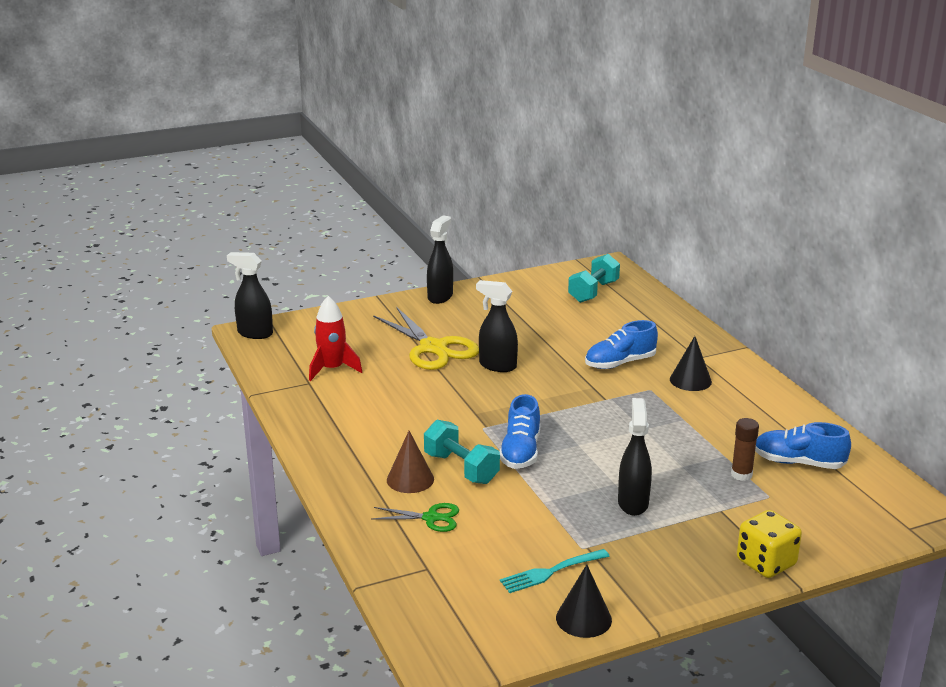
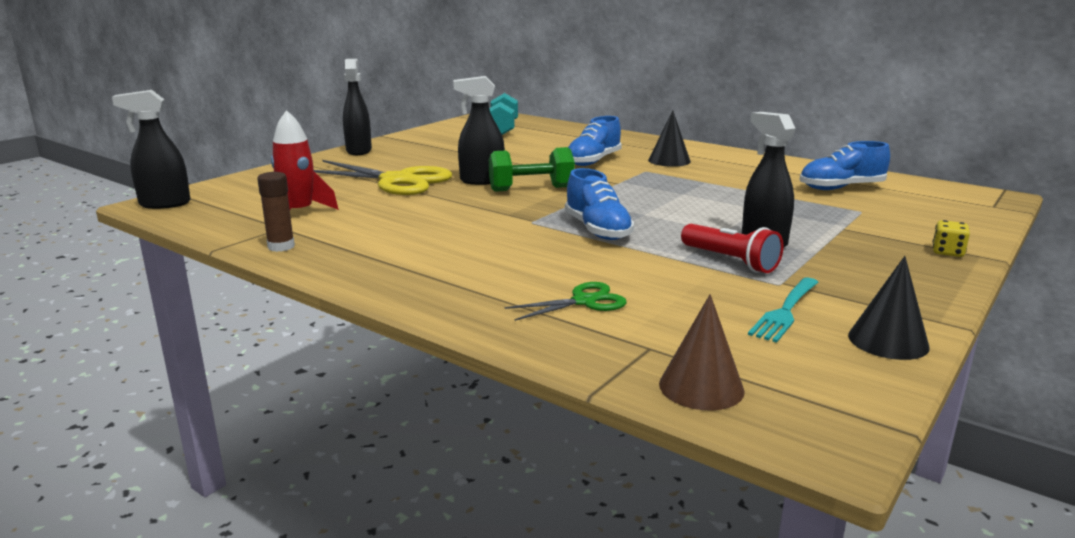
camera: 30 degrees left, 5 degrees down
brown cone [387,431,434,493] -> brown cone moved to [659,294,745,411]
turquoise dumbbell [424,420,500,484] -> none
brown glue stick [731,418,759,481] -> brown glue stick moved to [257,172,295,252]
yellow dice [737,510,802,578] -> yellow dice [932,220,970,257], size x0.55
none -> green dumbbell [489,147,575,192]
none -> red flashlight [681,224,783,273]

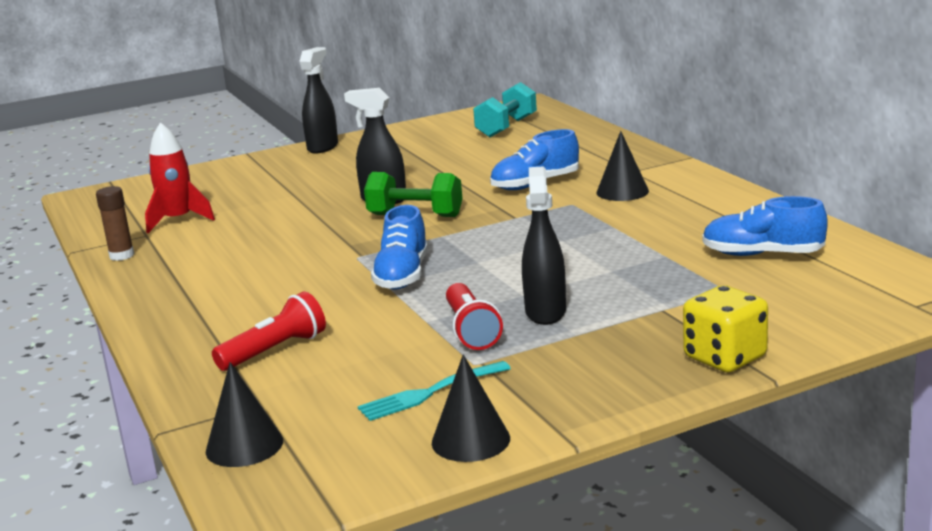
camera: 30 degrees right, 0 degrees up
black spray bottle [112,90,190,209] -> none
yellow scissors [314,160,452,195] -> none
green scissors [504,282,627,321] -> red flashlight [212,291,326,371]
brown cone [659,294,745,411] -> black cone [206,362,283,467]
yellow dice [932,220,970,257] -> yellow dice [683,285,768,372], size x1.81

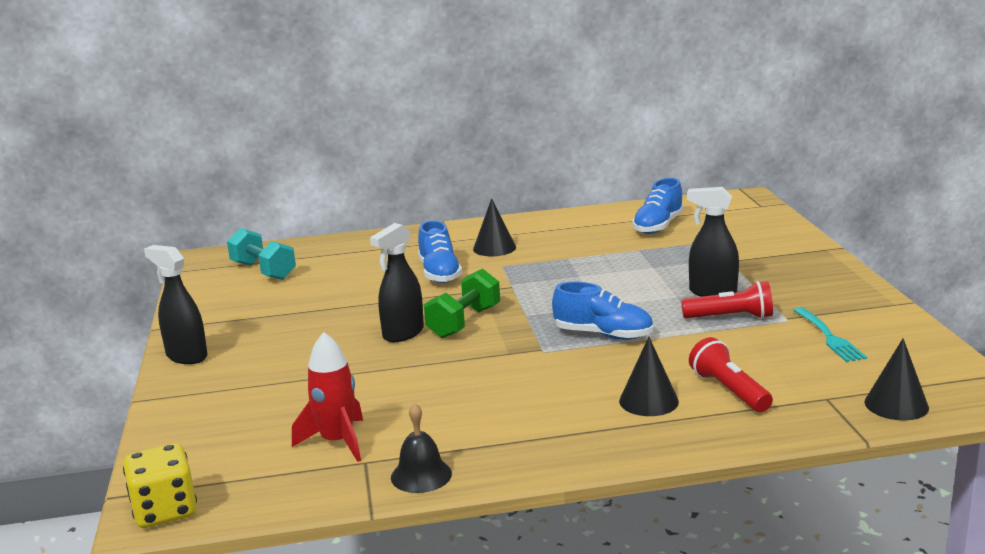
camera: 75 degrees left, 0 degrees up
brown glue stick [96,186,134,261] -> black bell [391,403,452,493]
black cone [432,355,510,462] -> black cone moved to [619,337,679,416]
yellow dice [683,285,768,372] -> yellow dice moved to [123,443,197,528]

